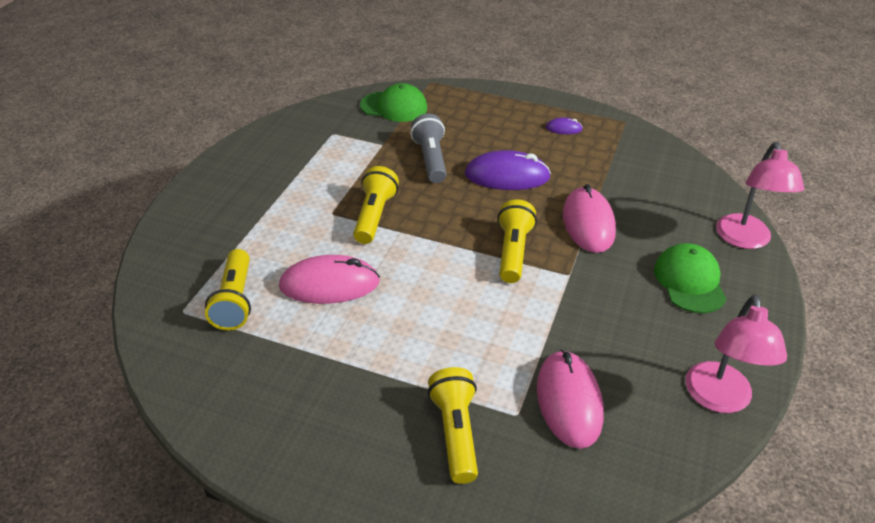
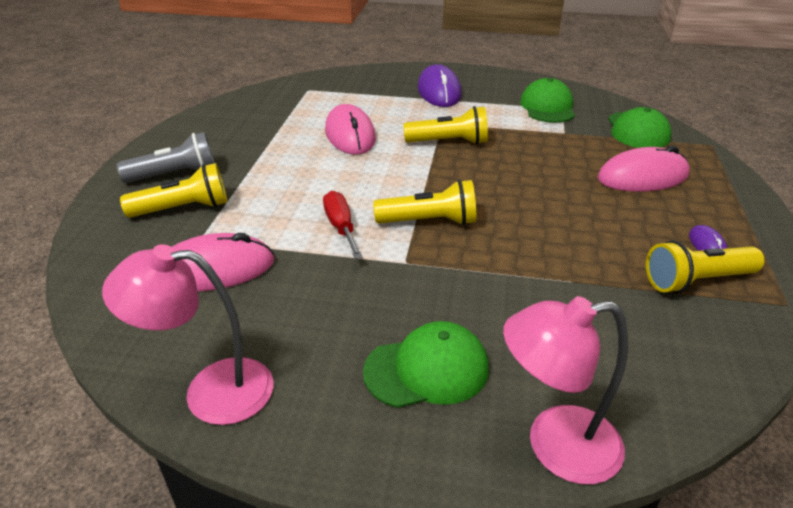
camera: 80 degrees right, 5 degrees down
yellow flashlight [205,249,251,330] -> yellow flashlight moved to [646,240,765,293]
grey flashlight [410,114,447,183] -> grey flashlight moved to [117,132,215,183]
purple mouse [465,150,551,190] -> purple mouse moved to [418,64,462,107]
pink mouse [563,184,616,253] -> pink mouse moved to [597,146,690,192]
none -> red screwdriver [323,191,362,259]
none -> green cap [520,78,575,123]

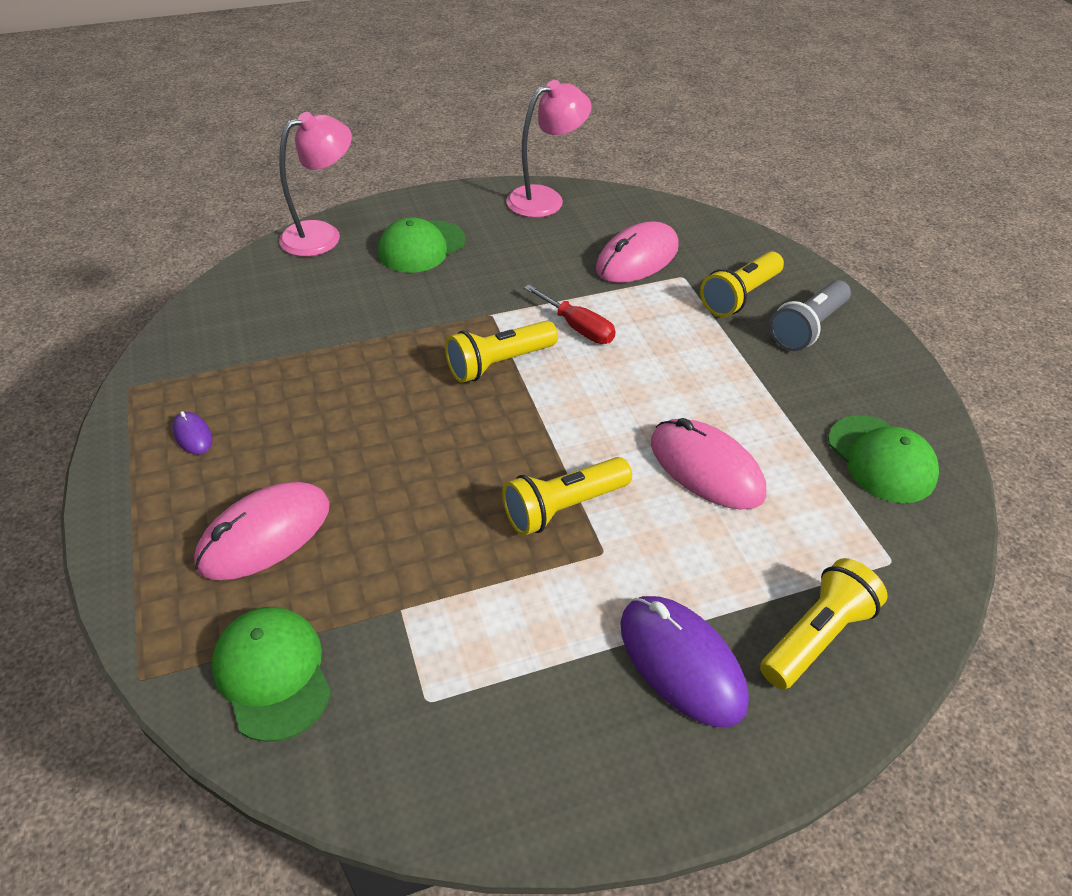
camera: 150 degrees right, 10 degrees up
green cap [520,78,575,123] -> green cap moved to [828,415,939,503]
yellow flashlight [646,240,765,293] -> yellow flashlight moved to [760,558,888,689]

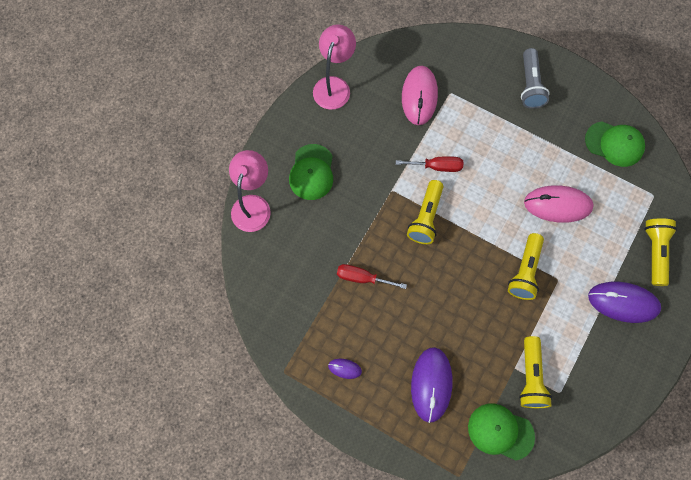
camera: 40 degrees left, 25 degrees up
pink mouse [194,482,330,580] -> purple mouse [411,347,453,423]
yellow flashlight [700,251,784,317] -> yellow flashlight moved to [519,336,552,408]
none -> red screwdriver [337,264,407,289]

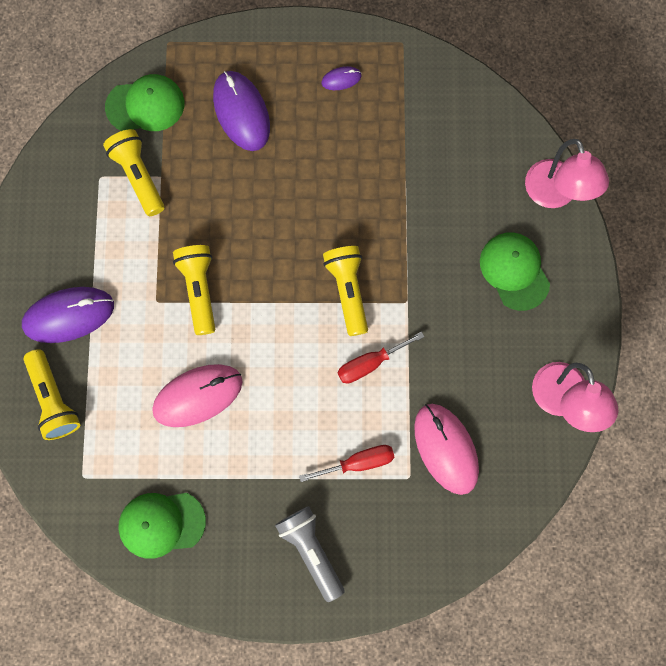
camera: 150 degrees right, 5 degrees up
red screwdriver [337,264,407,289] -> red screwdriver moved to [299,445,395,482]

